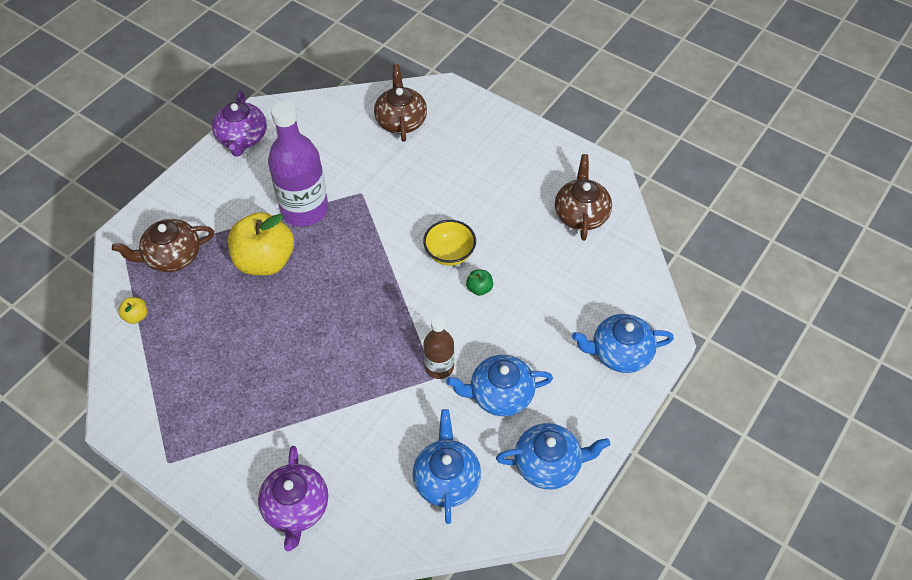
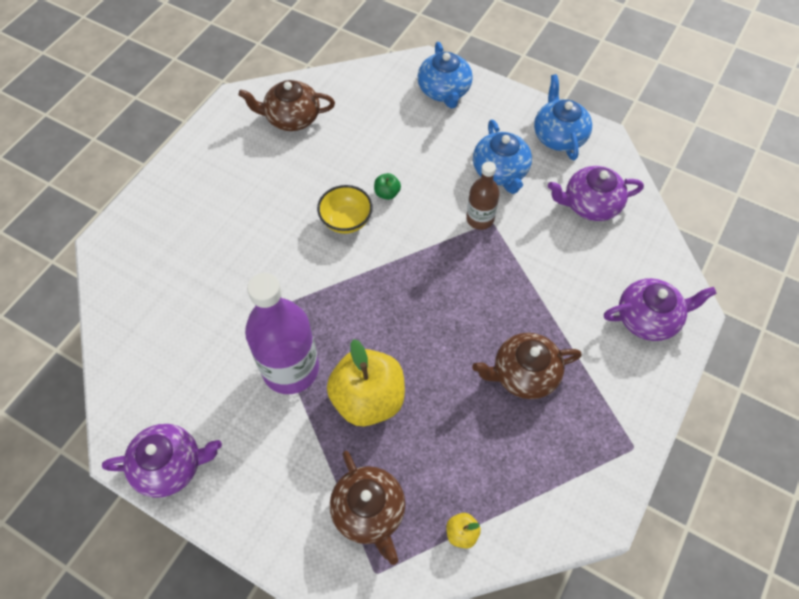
camera: 95 degrees left, 5 degrees up
brown teapot [374,64,427,142] -> brown teapot moved to [472,333,582,399]
blue teapot [413,409,481,524] -> purple teapot [548,166,644,221]

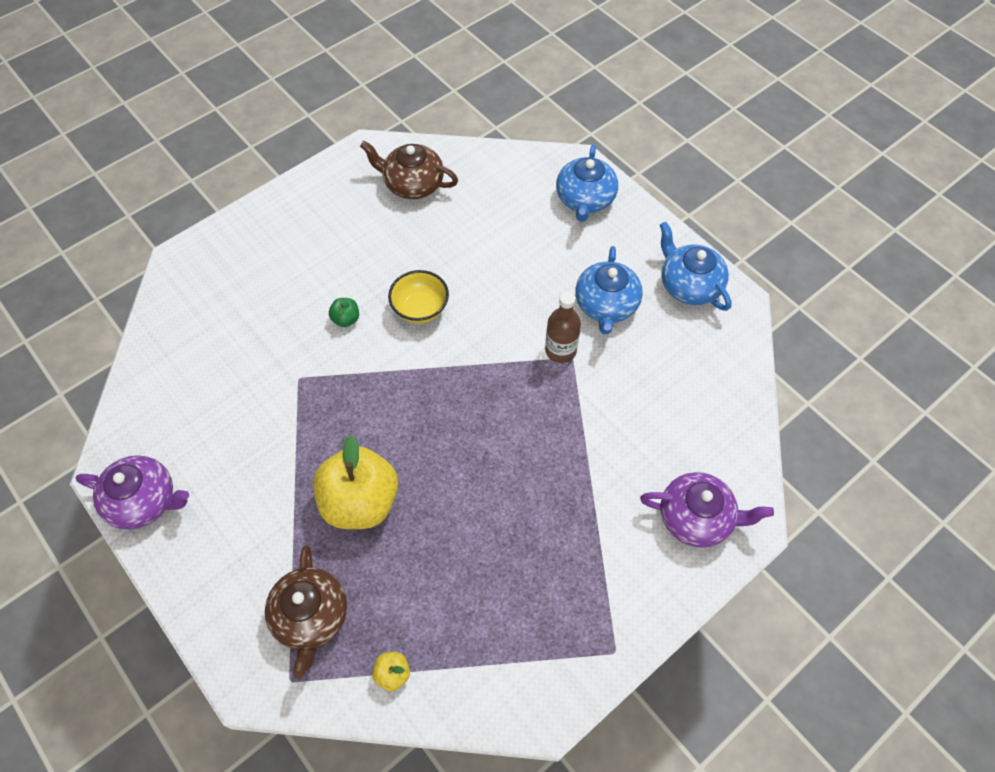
camera: 20 degrees right, 0 degrees up
purple bottle [245,273,319,394] -> none
green apple [374,173,401,200] -> green apple moved to [329,298,359,327]
brown teapot [472,333,582,399] -> none
blue teapot [534,74,592,160] -> blue teapot turned 45 degrees counterclockwise [660,222,732,311]
purple teapot [548,166,644,221] -> none

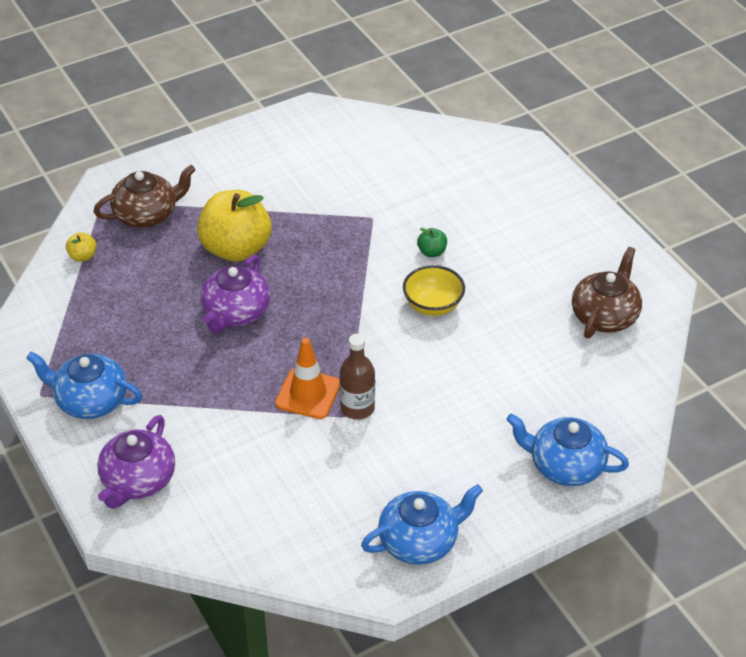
camera: 100 degrees right, 15 degrees down
purple teapot [75,455,189,530] -> purple teapot moved to [200,255,270,333]
brown teapot [265,546,347,678] -> brown teapot turned 150 degrees clockwise [93,165,196,228]
blue teapot [575,246,643,334] -> blue teapot moved to [26,352,142,419]
none -> orange traffic cone [275,338,340,419]

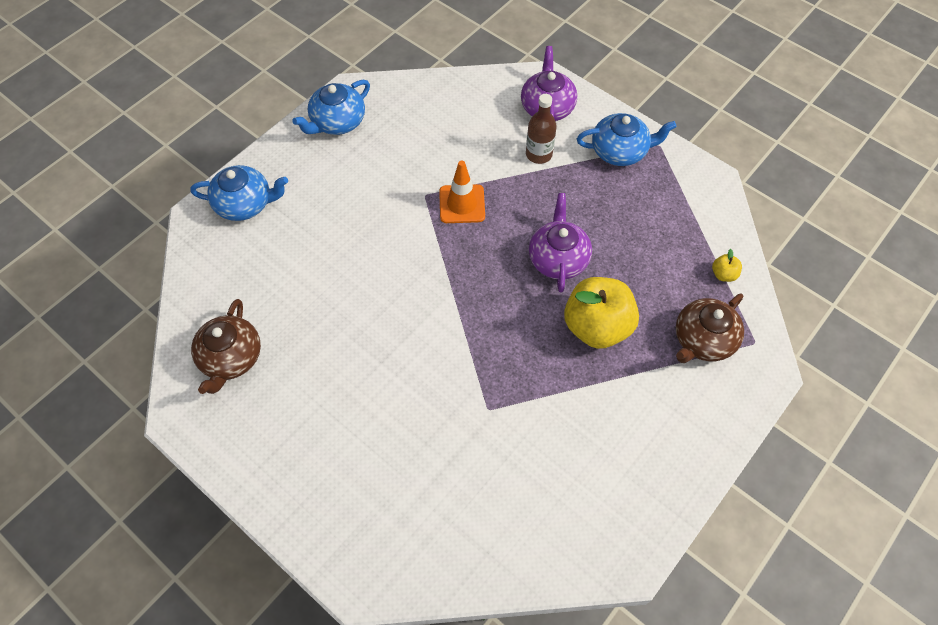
camera: 160 degrees right, 15 degrees up
brown bottle [339,334,375,420] -> brown bottle moved to [526,94,557,164]
yellow bowl [403,265,465,316] -> none
green apple [417,228,447,257] -> none

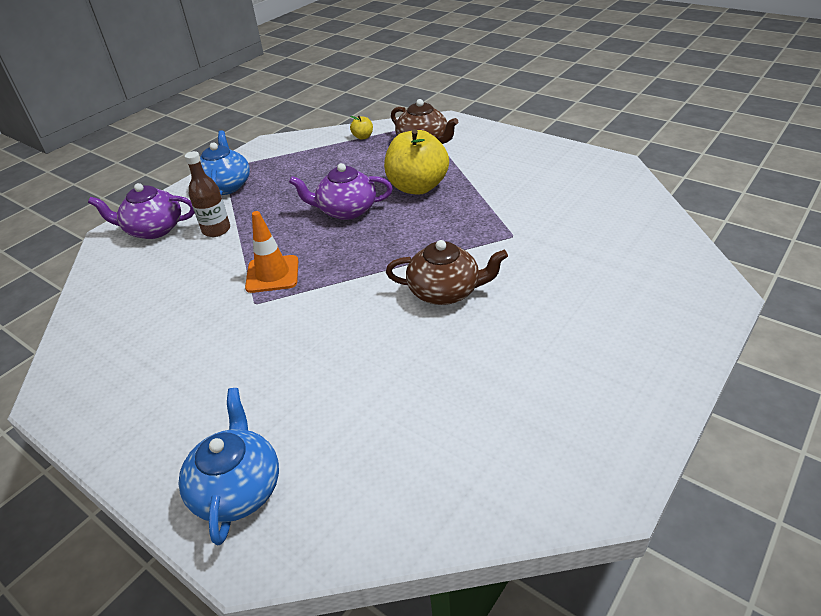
camera: 90 degrees left, 20 degrees down
brown teapot [191,299,261,394] -> brown teapot moved to [386,240,508,305]
blue teapot [292,80,370,135] -> none

